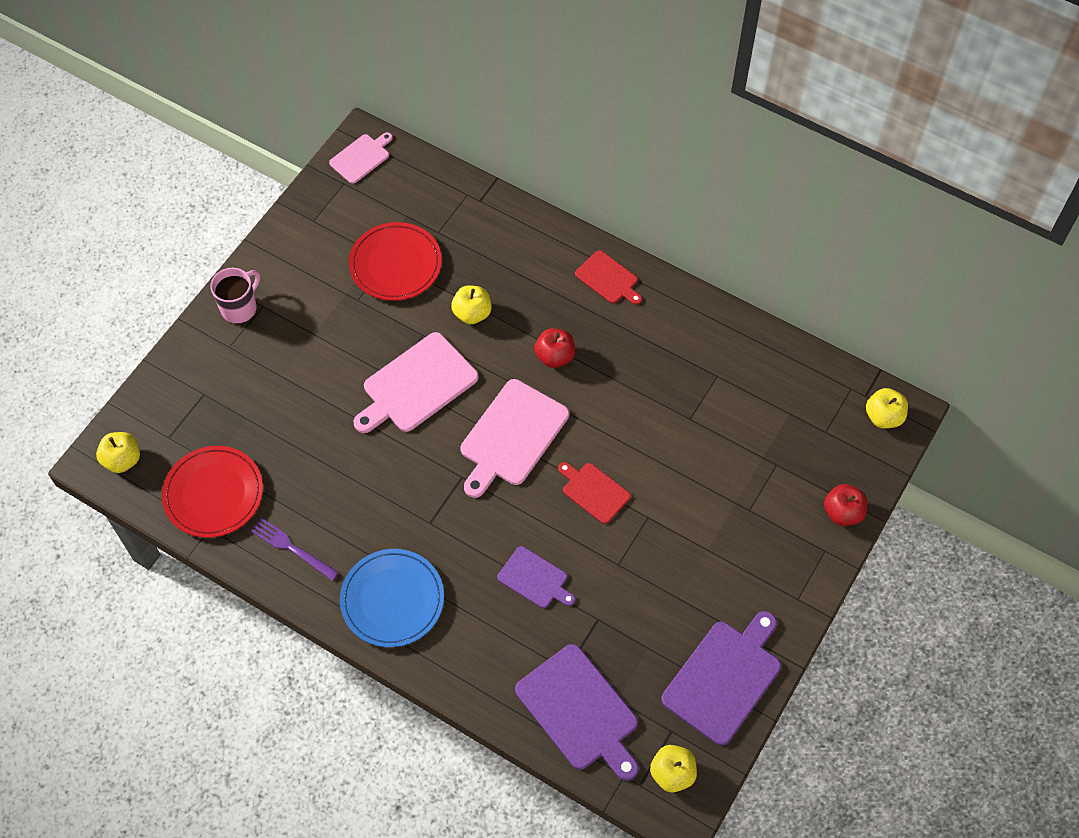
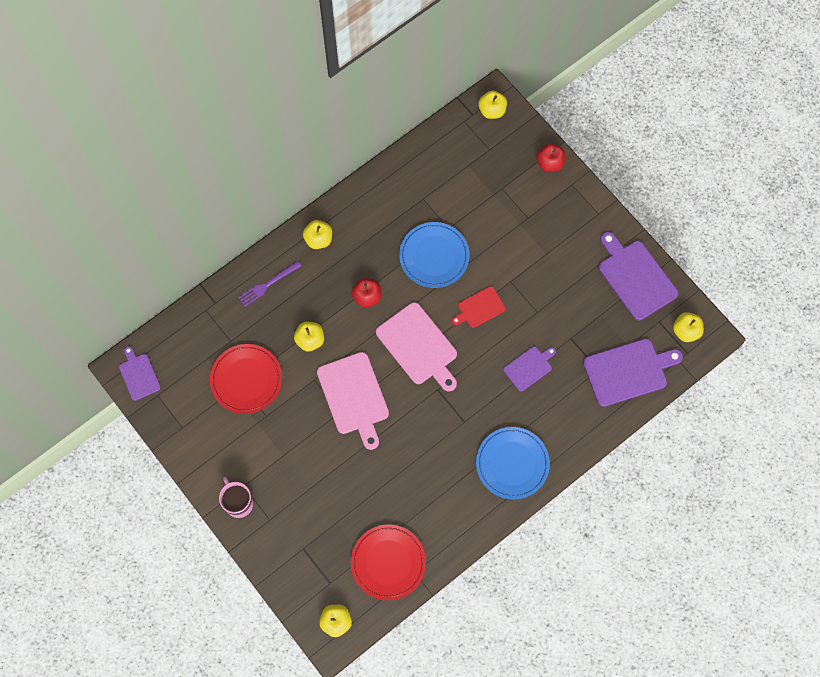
camera: 70 degrees left, 10 degrees up
purple fork [250,518,339,581] -> purple fork moved to [238,261,301,307]
pink cutting board [329,132,393,184] -> purple cutting board [119,346,161,401]
red cutting board [575,250,642,305] -> yellow apple [303,220,332,249]
none -> blue plate [399,222,470,288]

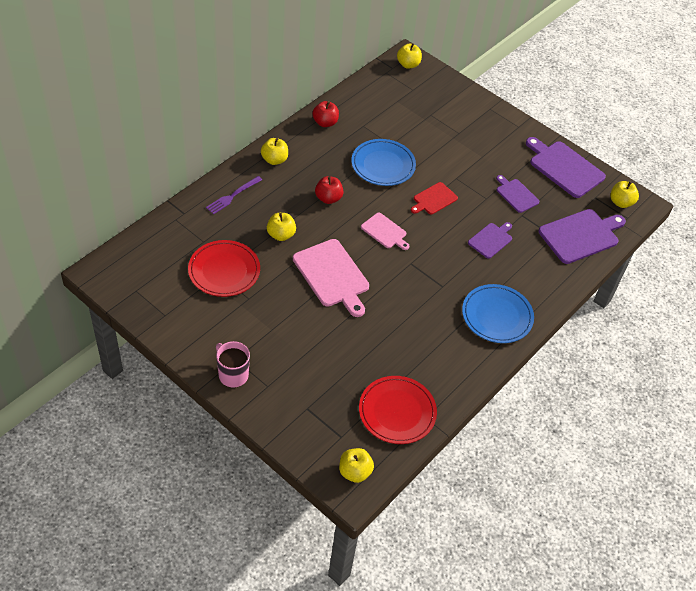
camera: 15 degrees left, 20 degrees down
purple cutting board [119,346,161,401] -> purple cutting board moved to [496,175,539,213]
pink cutting board [376,302,457,392] -> pink cutting board [361,213,409,250], size x0.57
red apple [537,144,566,172] -> red apple moved to [312,101,339,127]

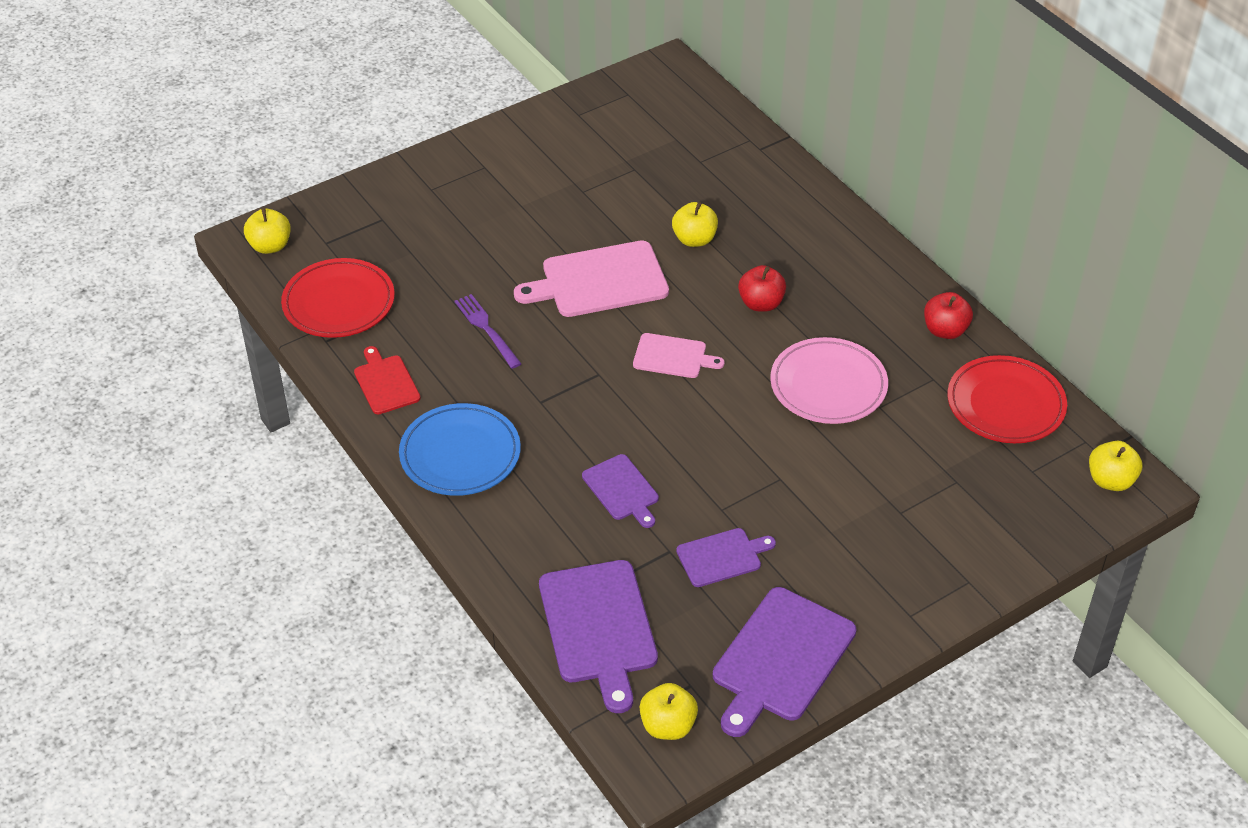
camera: 110 degrees right, 5 degrees down
red plate [188,240,260,297] -> red plate moved to [947,355,1067,443]
purple fork [206,176,262,214] -> purple fork moved to [455,294,522,369]
pink mug [216,341,250,388] -> none
yellow apple [261,138,288,165] -> none
blue plate [351,139,416,186] -> pink plate [770,337,888,424]
pink cutting board [361,213,409,250] -> pink cutting board turned 135 degrees counterclockwise [633,333,725,378]
red cutting board [411,182,458,214] -> red cutting board moved to [354,346,421,414]
purple cutting board [526,137,606,198] -> purple cutting board turned 150 degrees clockwise [713,587,856,737]

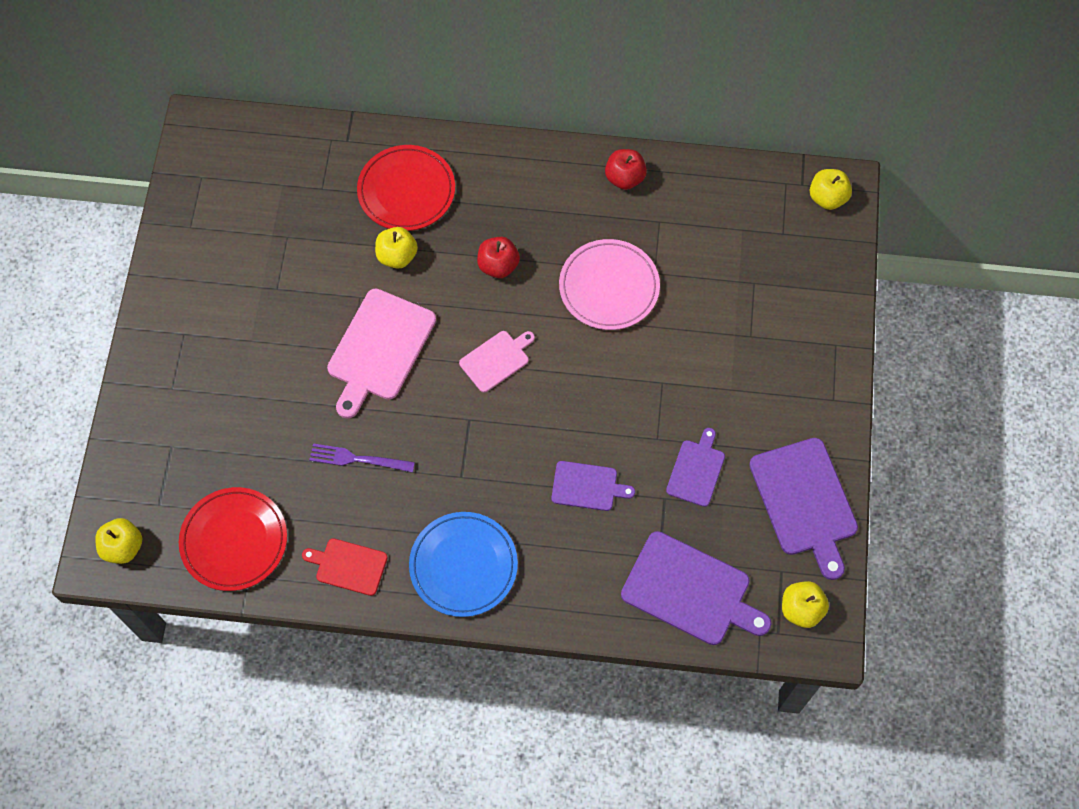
camera: 50 degrees left, 20 degrees up
red plate [947,355,1067,443] -> red plate moved to [357,145,455,231]

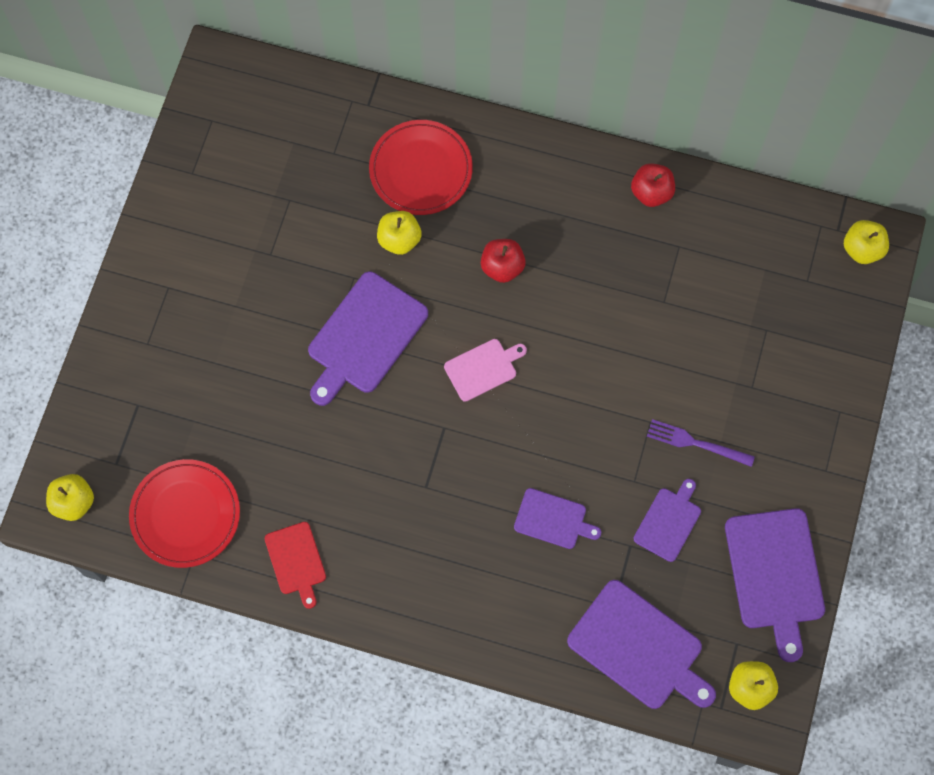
camera: 10 degrees right, 5 degrees up
red cutting board [302,538,388,596] -> red cutting board turned 135 degrees counterclockwise [265,522,326,609]
purple fork [309,444,415,472] -> purple fork moved to [647,419,755,467]
pink cutting board [327,289,436,419] -> purple cutting board [308,272,428,406]
blue plate [409,512,518,617] -> none
pink plate [559,239,660,330] -> none

